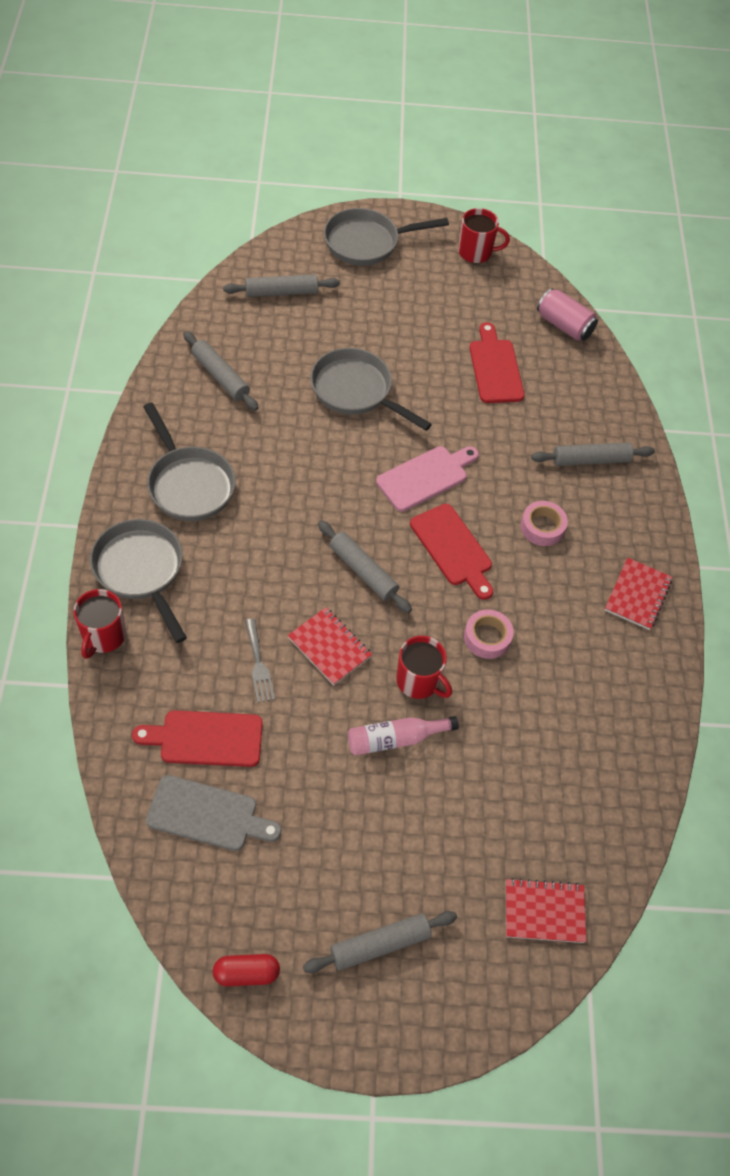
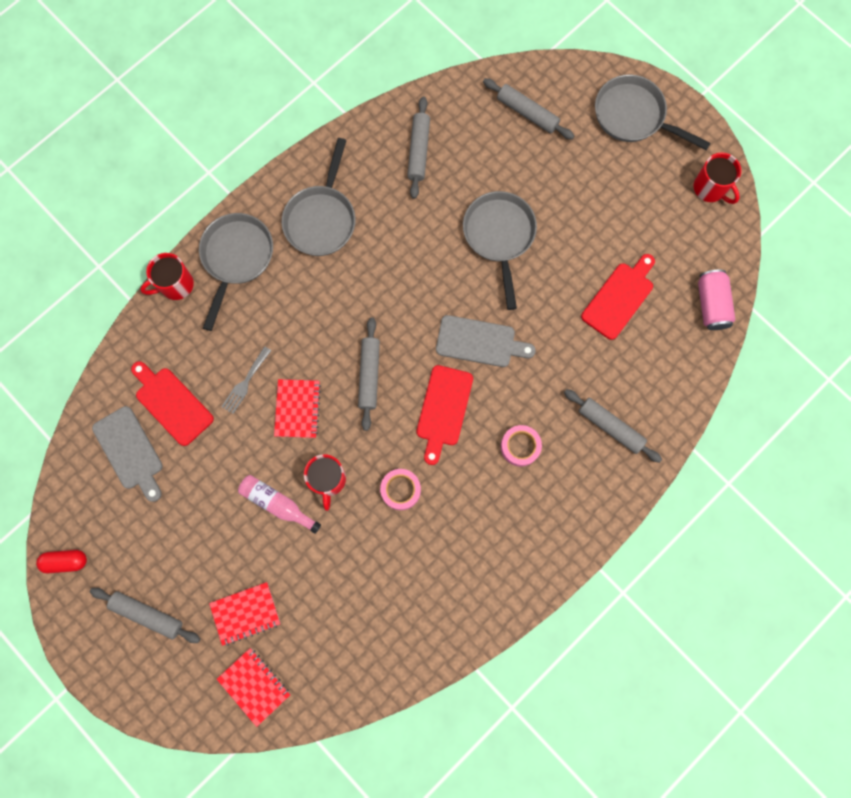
camera: 50 degrees right, 20 degrees up
red capsule [213,954,280,986] -> red capsule turned 45 degrees counterclockwise [36,550,87,573]
pink cutting board [376,446,479,511] -> grey cutting board [436,315,536,367]
red notebook [605,558,672,630] -> red notebook moved to [209,582,281,646]

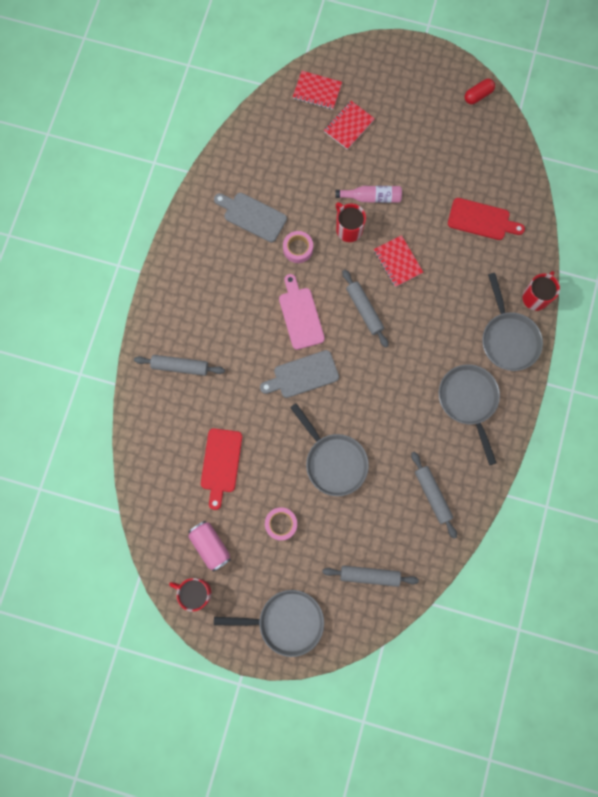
camera: 150 degrees right, 0 degrees up
grey rolling pin [90,588,200,643] -> none
grey cutting board [92,406,163,502] -> grey cutting board moved to [214,193,287,242]
grey fork [222,346,271,414] -> none
red cutting board [416,365,473,465] -> pink cutting board [279,274,325,350]
pink tape [501,425,542,467] -> pink tape moved to [265,507,297,541]
pink can [698,269,735,330] -> pink can moved to [188,521,231,572]

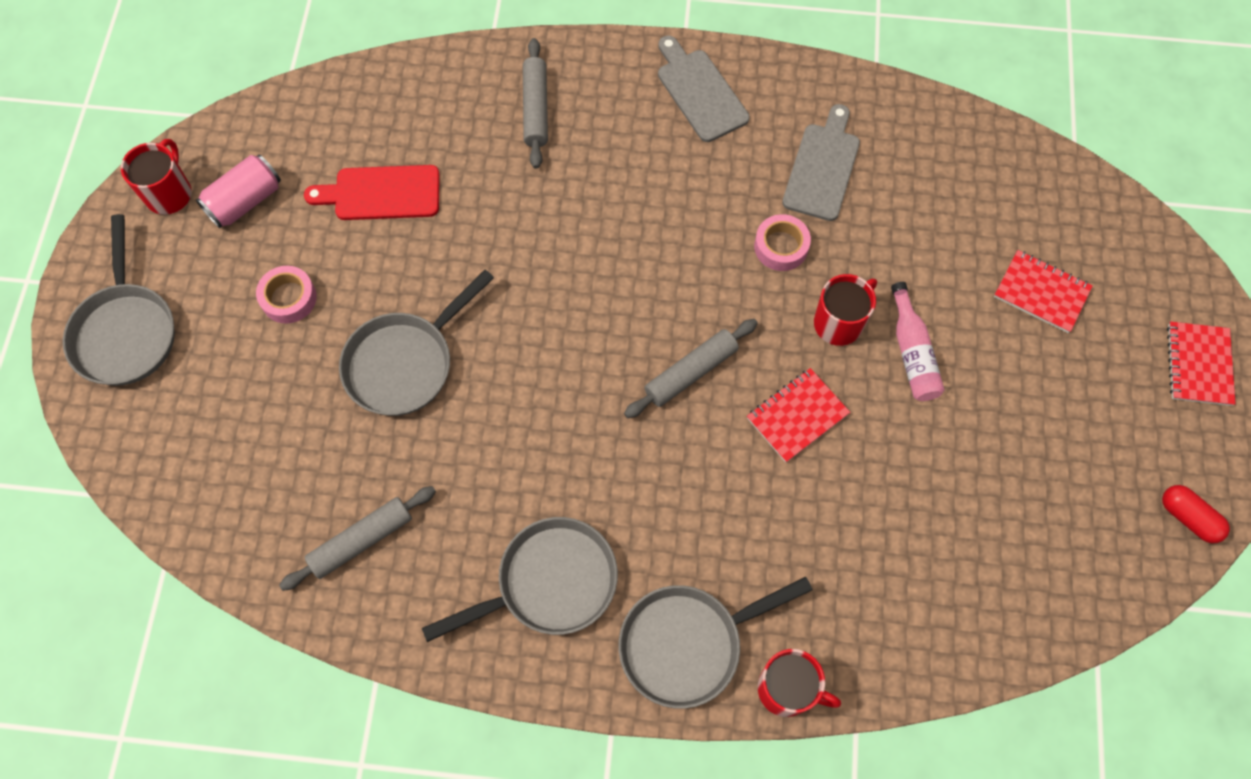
camera: 80 degrees right, 10 degrees down
grey cutting board [260,350,339,398] -> grey cutting board moved to [658,36,750,142]
pink cutting board [279,274,325,350] -> none
red notebook [293,71,342,110] -> red notebook moved to [1167,321,1236,406]
grey rolling pin [322,565,419,587] -> none
red cutting board [448,198,525,240] -> none

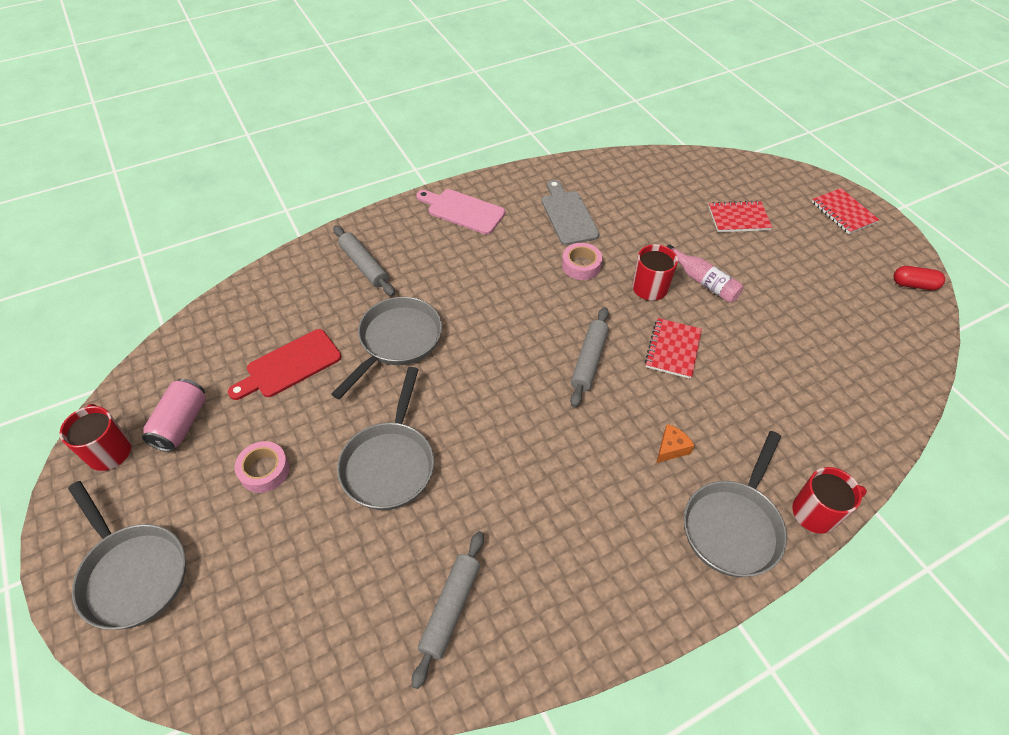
camera: 35 degrees left, 15 degrees down
grey pan [422,517,618,642] -> grey pan moved to [331,297,442,400]
grey cutting board [658,36,750,142] -> pink cutting board [416,189,505,234]
none -> orange cheese [656,424,695,463]

